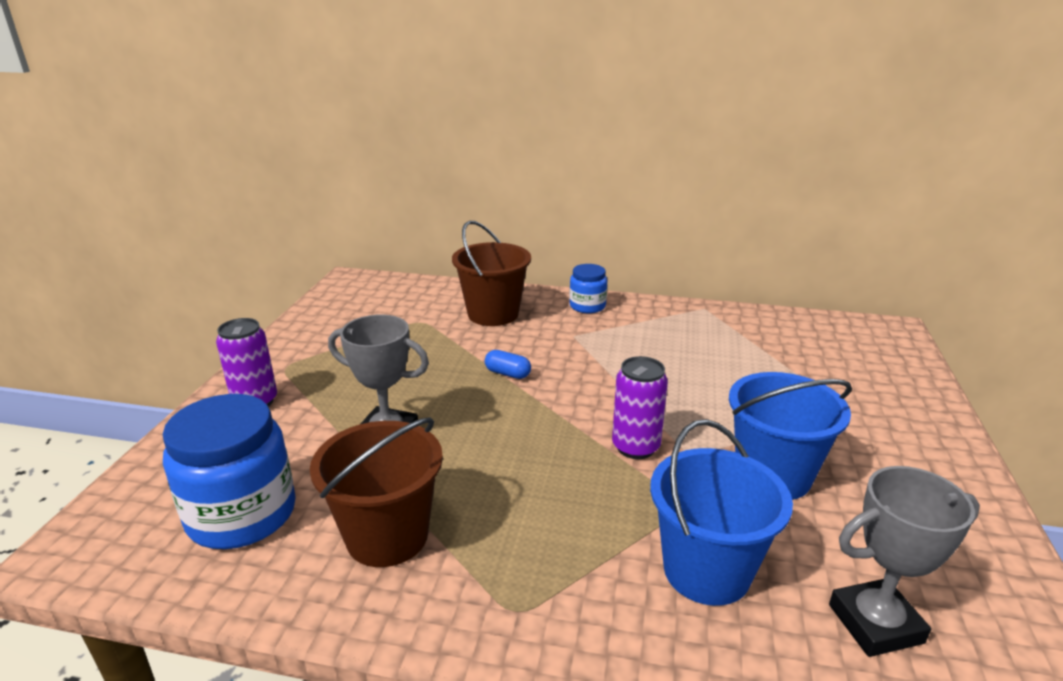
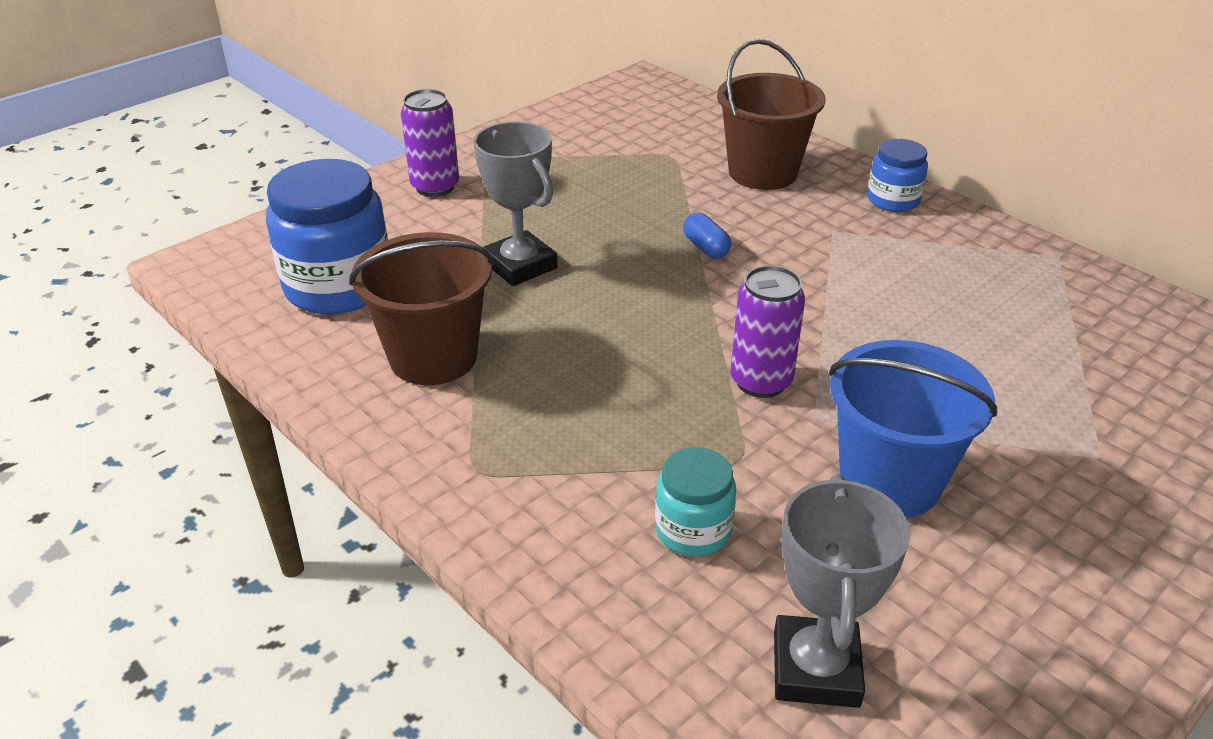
camera: 35 degrees right, 10 degrees up
blue bucket [650,419,793,606] -> turquoise jar [655,447,736,556]
grey trophy [829,466,980,657] -> grey trophy turned 75 degrees clockwise [774,474,910,708]

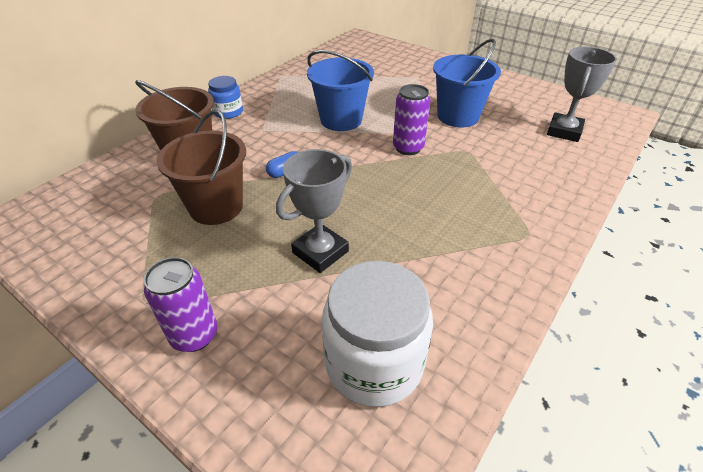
camera: 100 degrees left, 5 degrees up
blue jar [266,159,388,314] -> white jar [322,261,433,407]
brown bucket [349,232,494,385] -> brown bucket moved to [156,110,246,225]
turquoise jar [655,447,736,556] -> none
grey trophy [774,474,910,708] -> grey trophy turned 60 degrees counterclockwise [547,47,617,142]
none -> blue bucket [307,50,374,131]

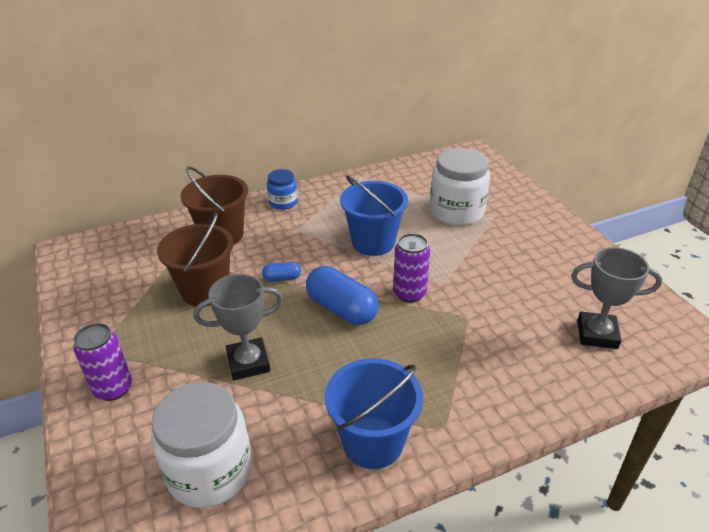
camera: 30 degrees right, 5 degrees down
blue bucket [433,39,501,127] -> blue bucket moved to [325,358,423,469]
grey trophy [547,47,617,142] -> grey trophy turned 45 degrees clockwise [571,247,662,349]
none -> blue capsule [306,266,379,325]
none -> white jar [430,148,490,226]

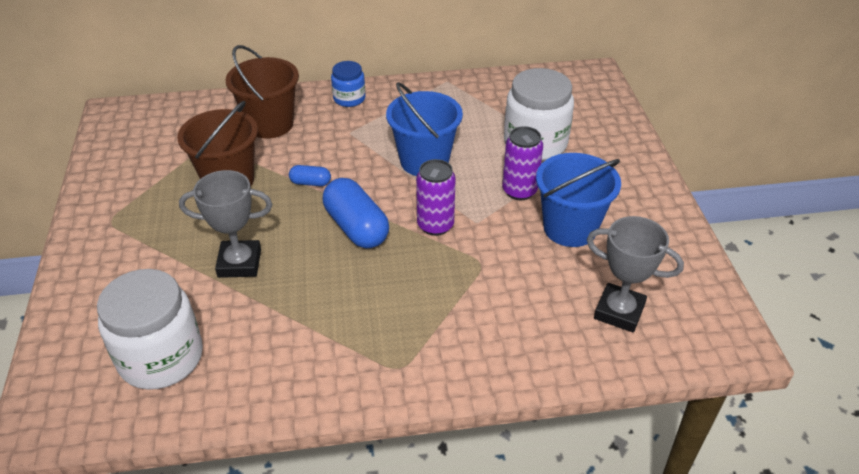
camera: 15 degrees right, 5 degrees up
purple can [73,323,132,401] -> purple can moved to [502,126,543,200]
blue bucket [325,358,423,469] -> blue bucket moved to [536,153,621,247]

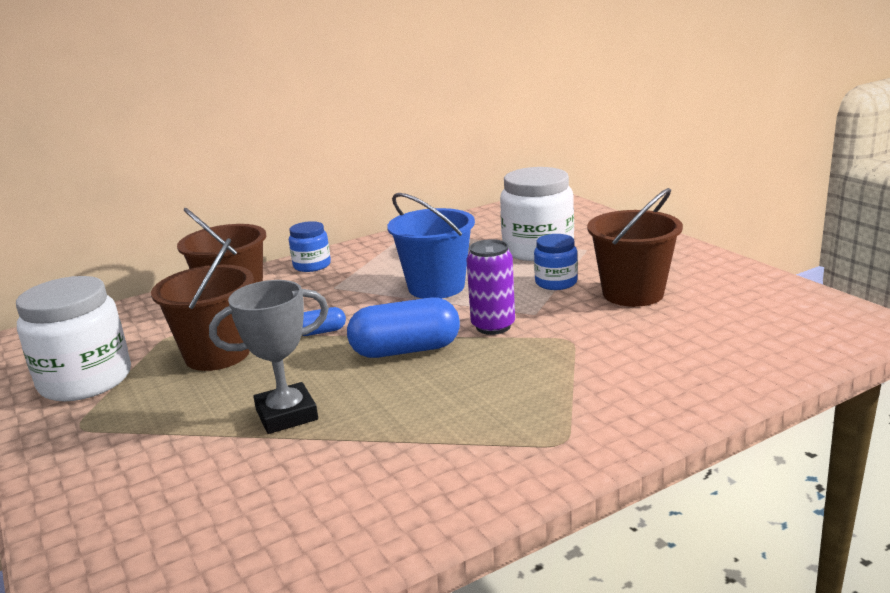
camera: 20 degrees left, 20 degrees down
white jar [97,269,203,390] -> white jar moved to [16,276,131,401]
blue capsule [323,178,389,248] -> blue capsule turned 45 degrees counterclockwise [347,297,460,358]
purple can [502,126,543,200] -> blue jar [534,234,578,290]
blue bucket [536,153,621,247] -> brown bucket [587,188,683,307]
grey trophy [587,216,684,332] -> none

